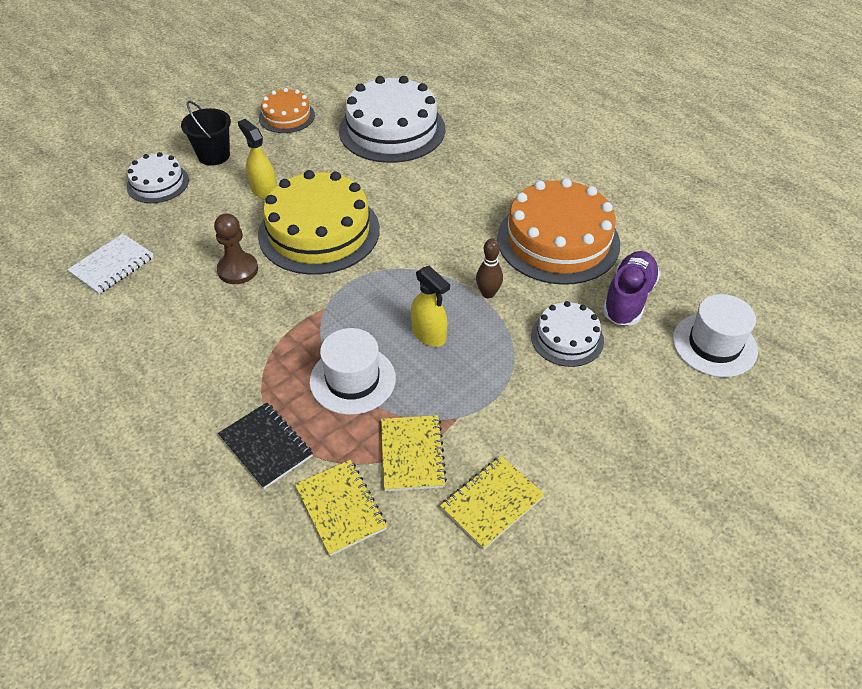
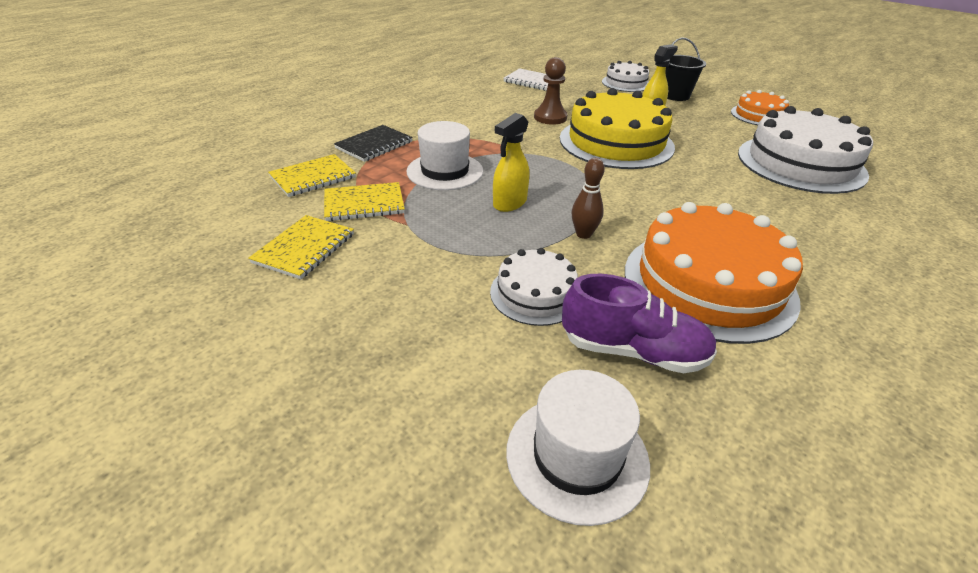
camera: 80 degrees right, 10 degrees down
yellow notebook [440,456,545,550] -> yellow notebook turned 75 degrees clockwise [248,215,354,279]

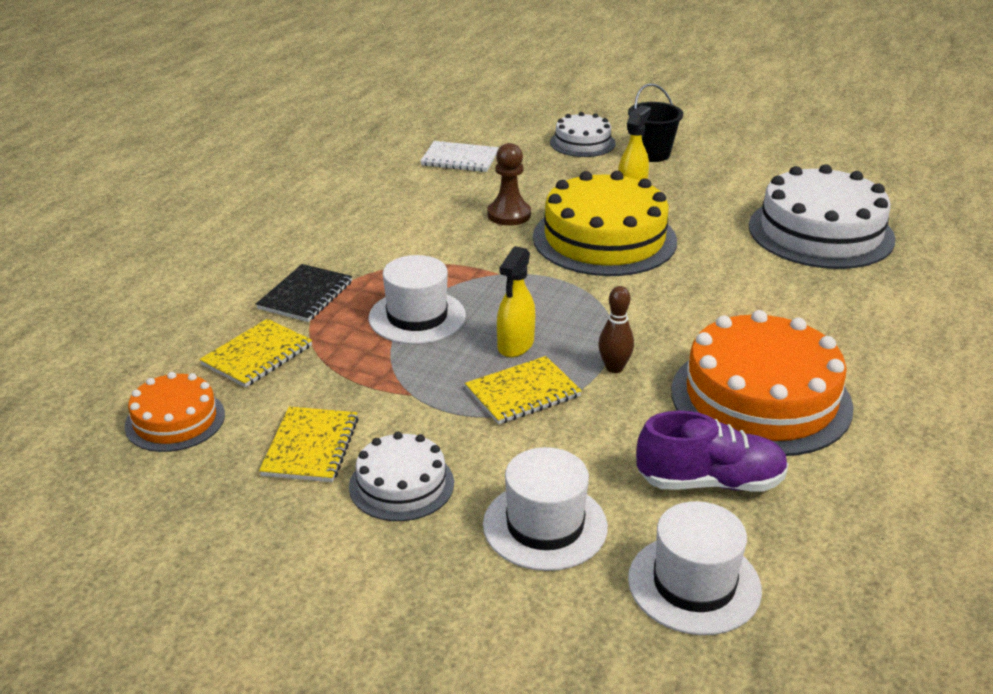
camera: 15 degrees left, 5 degrees down
yellow notebook [324,182,405,221] -> yellow notebook moved to [465,356,582,425]
white cake [490,248,578,326] -> white cake moved to [349,432,454,521]
orange cake [731,90,789,125] -> orange cake moved to [125,372,225,452]
none -> white hat [483,447,608,571]

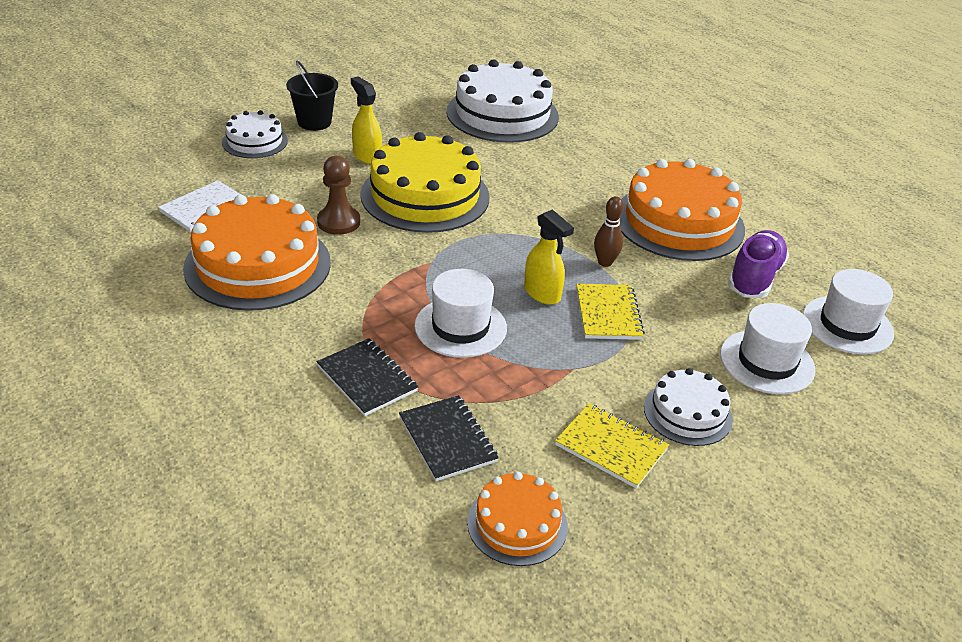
camera: 65 degrees left, 5 degrees up
yellow notebook [199,319,312,388] -> black notebook [399,395,499,481]
none -> orange cake [183,194,331,311]

